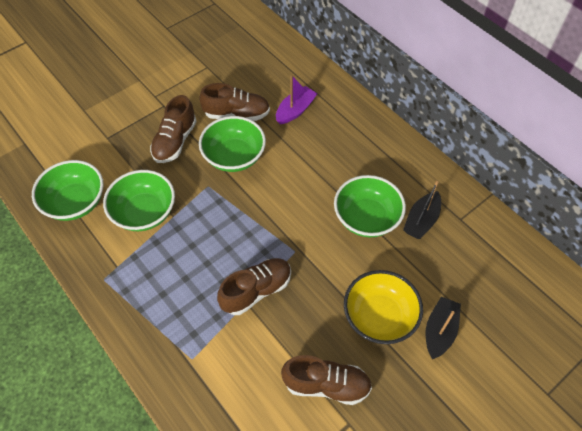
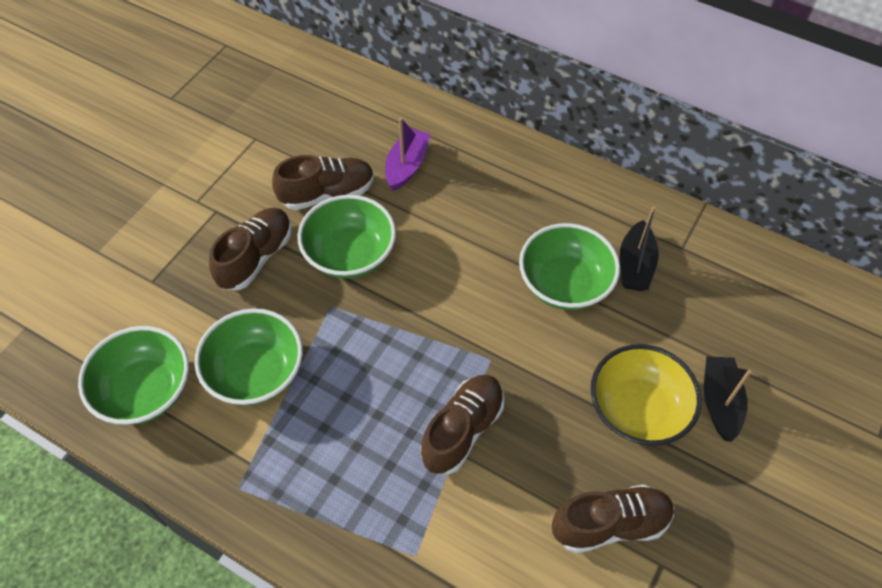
camera: 20 degrees left, 0 degrees up
brown shoe [150,95,197,163] -> brown shoe turned 150 degrees counterclockwise [209,208,292,290]

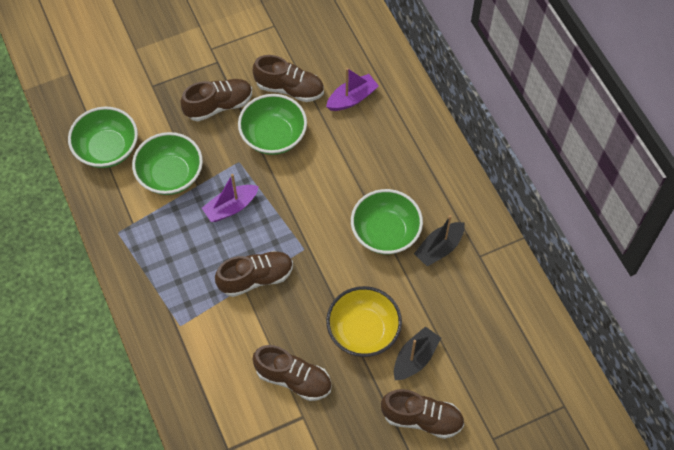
camera: 35 degrees right, 5 degrees up
none -> purple boat [202,174,259,222]
none -> brown shoe [381,389,464,439]

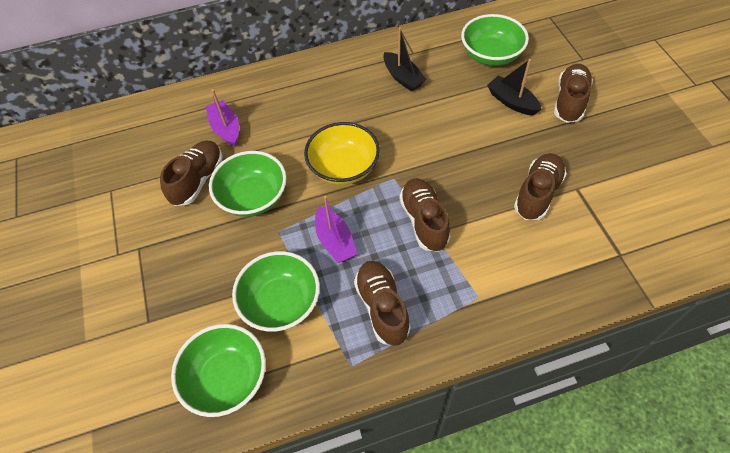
camera: 80 degrees left, 5 degrees down
brown shoe [180,79,252,121] -> brown shoe moved to [354,261,411,346]
yellow bowl [326,286,402,357] -> yellow bowl moved to [304,122,380,185]
green bowl [351,189,423,254] -> green bowl moved to [461,14,529,66]

